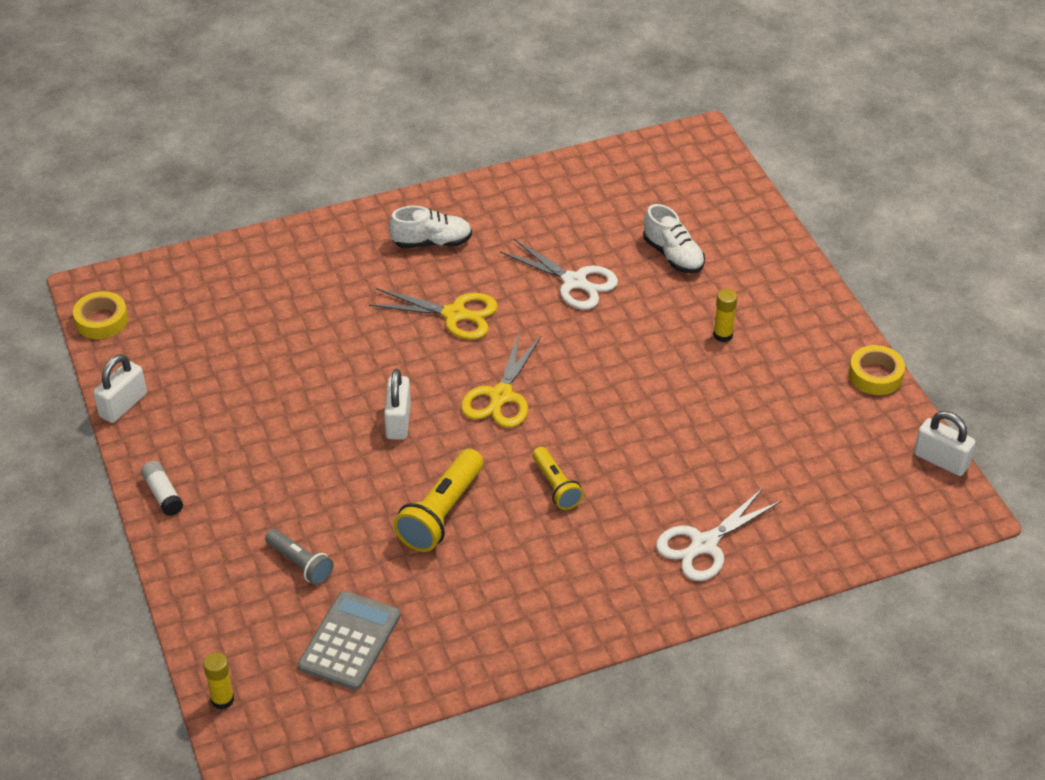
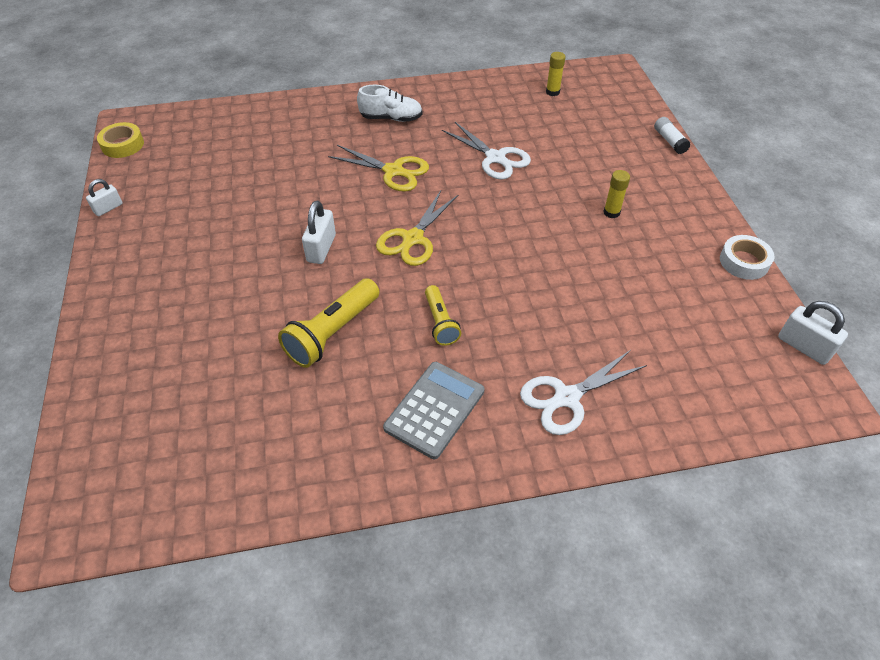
camera: 10 degrees right, 5 degrees up
white padlock [93,354,147,423] -> white padlock [86,179,122,216], size x0.65
white glue stick [141,461,183,516] -> white glue stick moved to [654,117,691,154]
yellow glue stick [203,652,234,710] -> yellow glue stick moved to [546,52,566,96]
grey flashlight [265,529,333,585] -> none
grey calculator [298,591,401,690] -> grey calculator moved to [383,362,484,459]
white shoe [643,204,705,273] -> none
yellow tape [849,345,905,395] -> white tape [720,235,774,280]

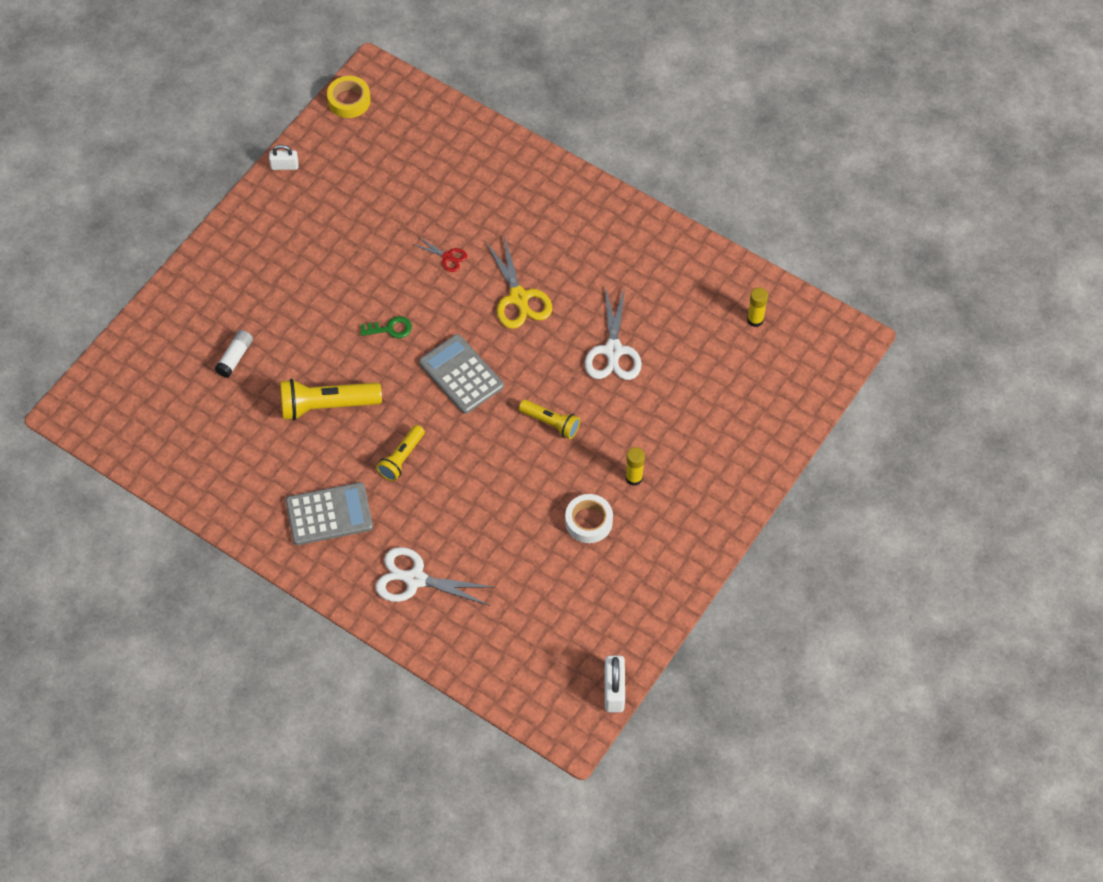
camera: 45 degrees right, 10 degrees up
white padlock [302,201,336,264] -> green key [360,316,412,338]
white shoe [357,85,423,122] -> none
yellow scissors [376,191,458,266] -> grey calculator [419,334,504,414]
white glue stick [654,117,691,154] -> white glue stick moved to [215,330,253,378]
white tape [720,235,774,280] -> white tape moved to [565,494,613,543]
none -> red scissors [413,237,467,272]
none -> yellow flashlight [519,399,580,439]

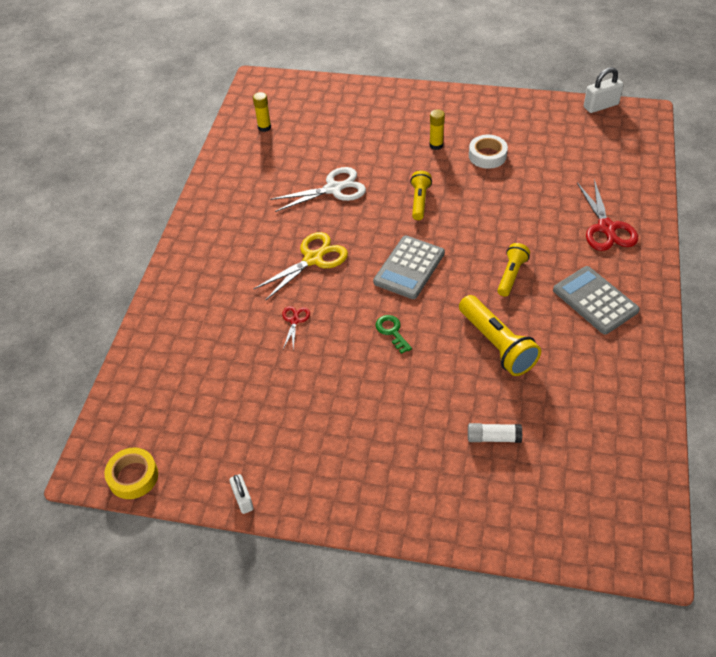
camera: 110 degrees left, 10 degrees down
white scissors [375,547,496,606] -> red scissors [577,179,638,251]
yellow flashlight [376,425,425,481] -> yellow flashlight turned 75 degrees counterclockwise [497,243,530,297]

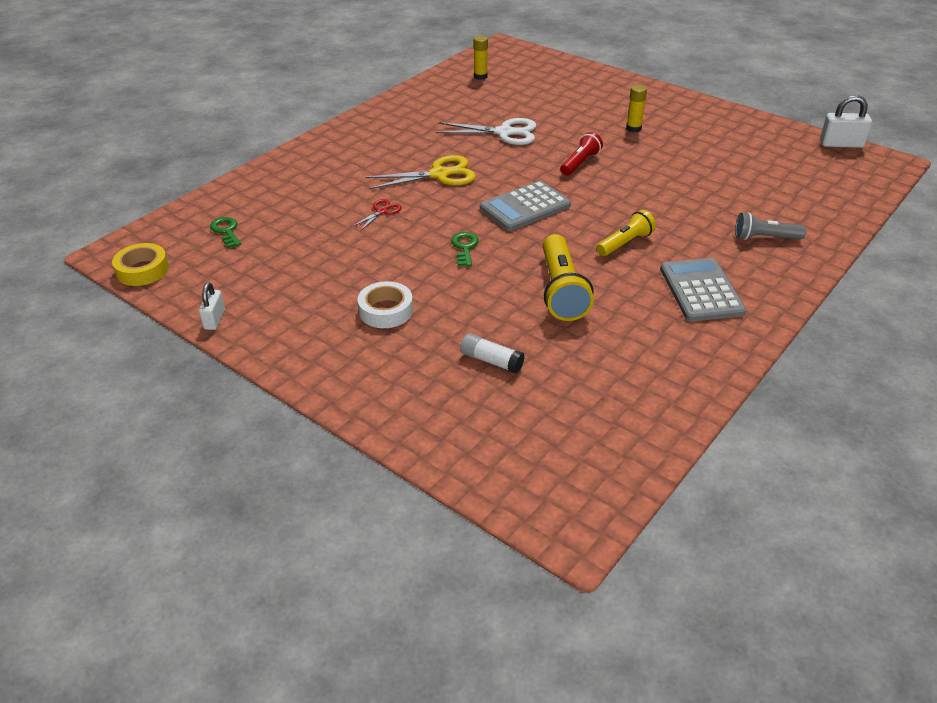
camera: 25 degrees right, 10 degrees down
yellow flashlight [410,171,432,220] -> red flashlight [560,132,603,176]
white tape [469,135,508,169] -> white tape moved to [357,281,413,328]
red scissors [577,179,638,251] -> grey flashlight [735,212,806,240]
none -> green key [210,217,241,248]

